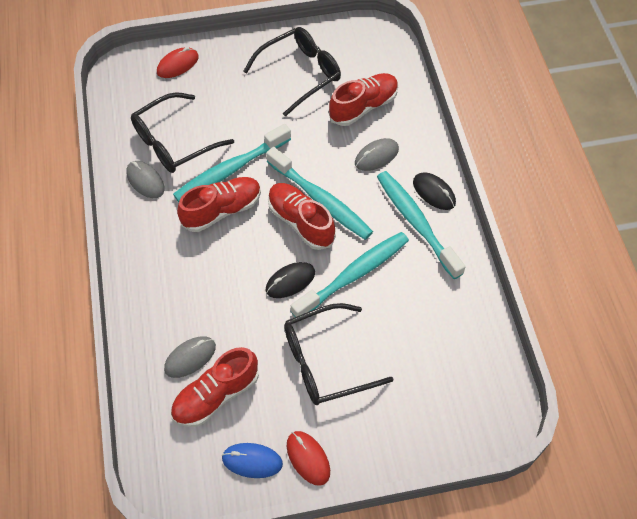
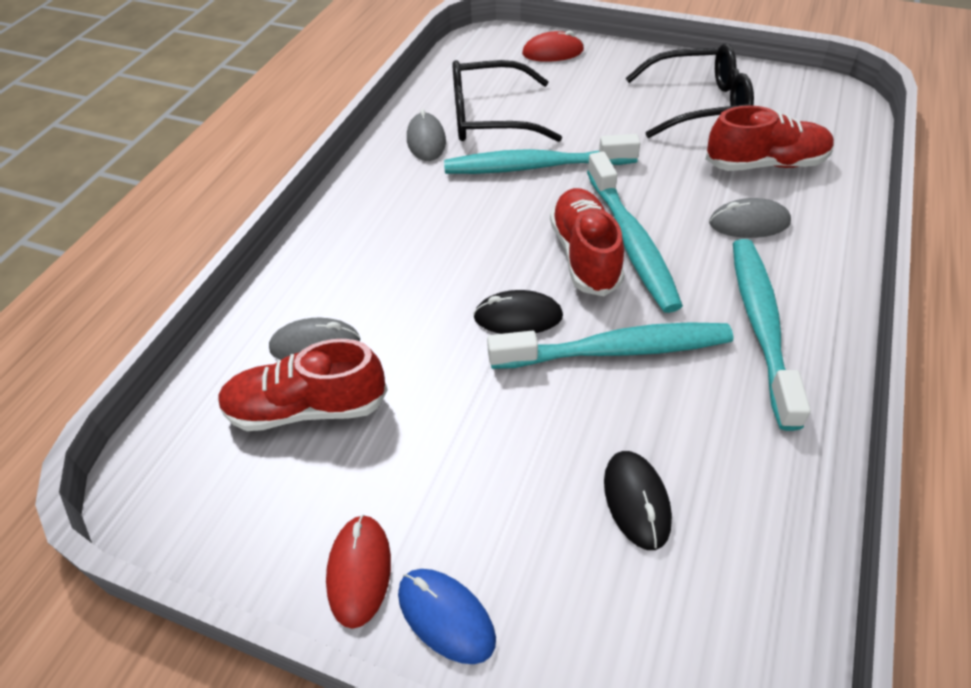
camera: 35 degrees right, 10 degrees down
red shoe [177,177,261,232] -> none
blue mouse [222,443,283,478] -> blue mouse moved to [398,569,496,664]
black glasses [284,303,394,405] -> none
black mouse [413,172,456,210] -> black mouse moved to [604,451,672,550]

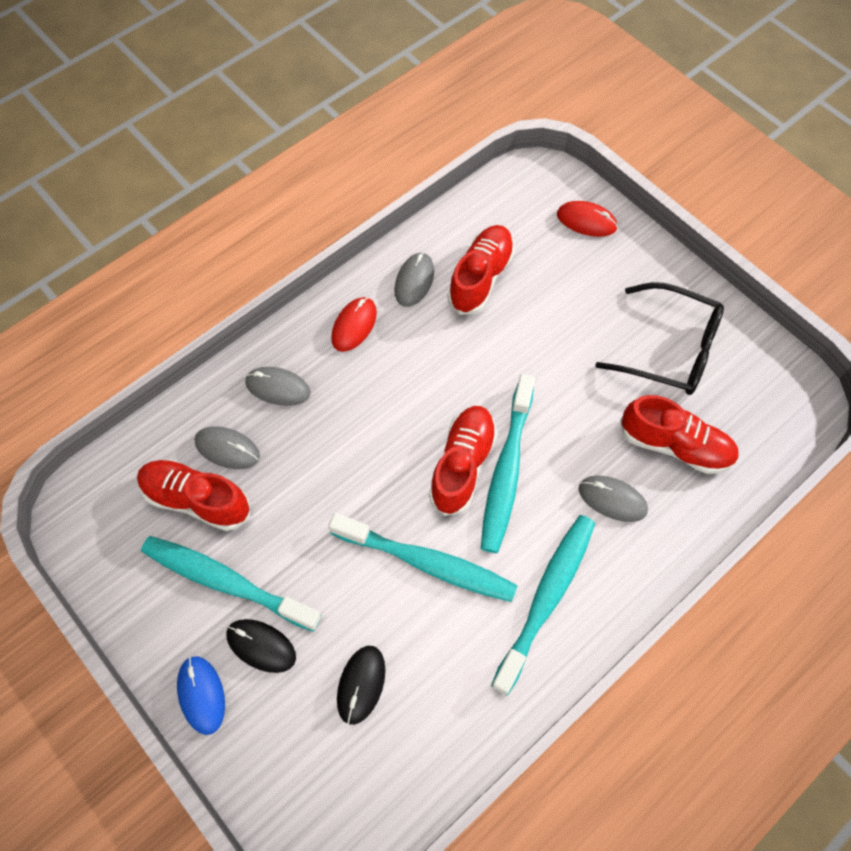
camera: 25 degrees right, 15 degrees up
red mouse [326,515,391,629] -> red mouse moved to [331,297,377,352]
turquoise toothbrush [444,134,640,174] -> turquoise toothbrush moved to [141,536,321,632]
black glasses [452,60,562,142] -> red shoe [448,225,515,315]
black mouse [473,290,563,334] -> black mouse moved to [226,619,296,673]
none -> grey mouse [245,367,311,406]

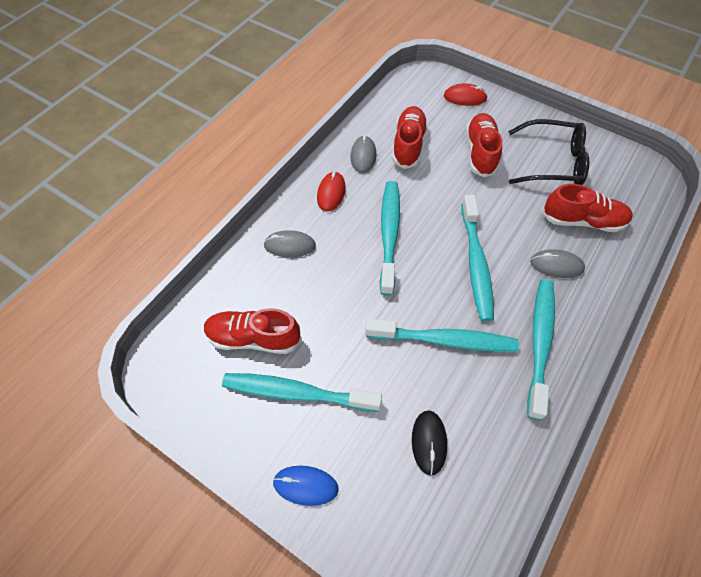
camera: 15 degrees left, 5 degrees down
blue mouse [177,656,225,735] -> blue mouse turned 45 degrees counterclockwise [273,466,339,506]
grey mouse [195,426,260,469] -> none
black mouse [226,619,296,673] -> none
red shoe [429,406,497,516] -> red shoe moved to [466,113,502,177]
none -> turquoise toothbrush [380,181,400,296]

